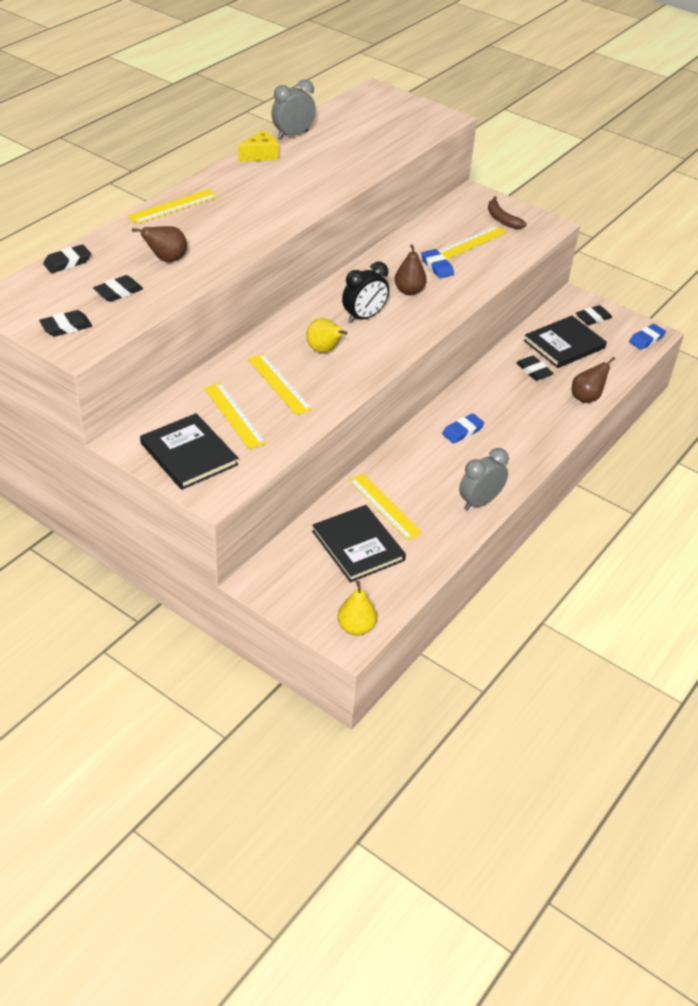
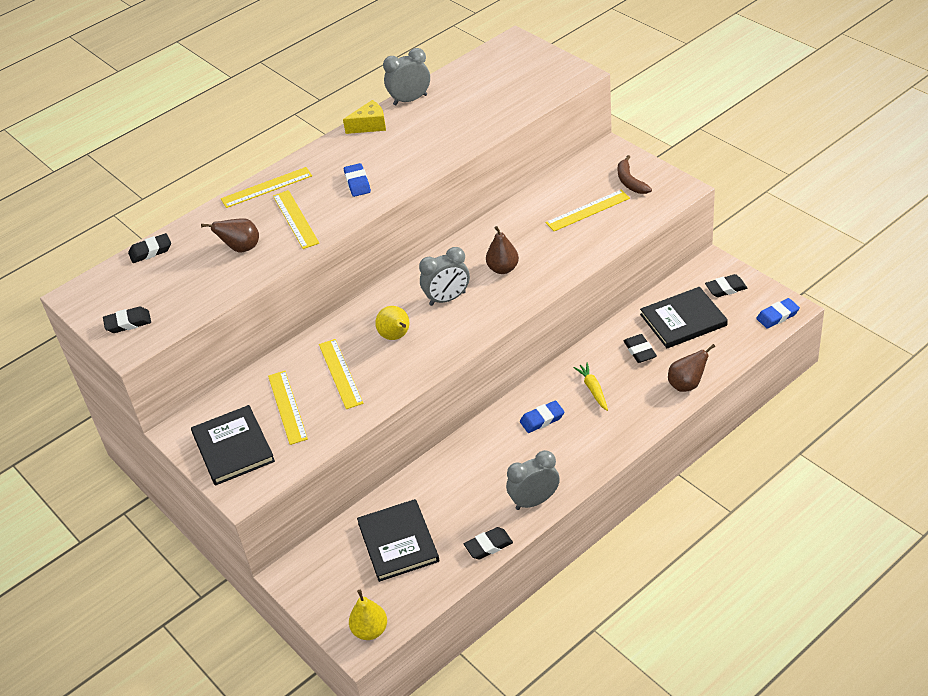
camera: 20 degrees right, 0 degrees up
black eraser [93,275,143,302] -> black eraser moved to [464,527,513,560]
black clock [342,261,389,323] -> grey clock [419,247,470,306]
yellow ruler [349,474,422,540] -> yellow ruler moved to [273,190,319,249]
blue eraser [421,249,454,279] -> blue eraser moved to [344,163,371,197]
none -> yellow carrot [573,363,608,411]

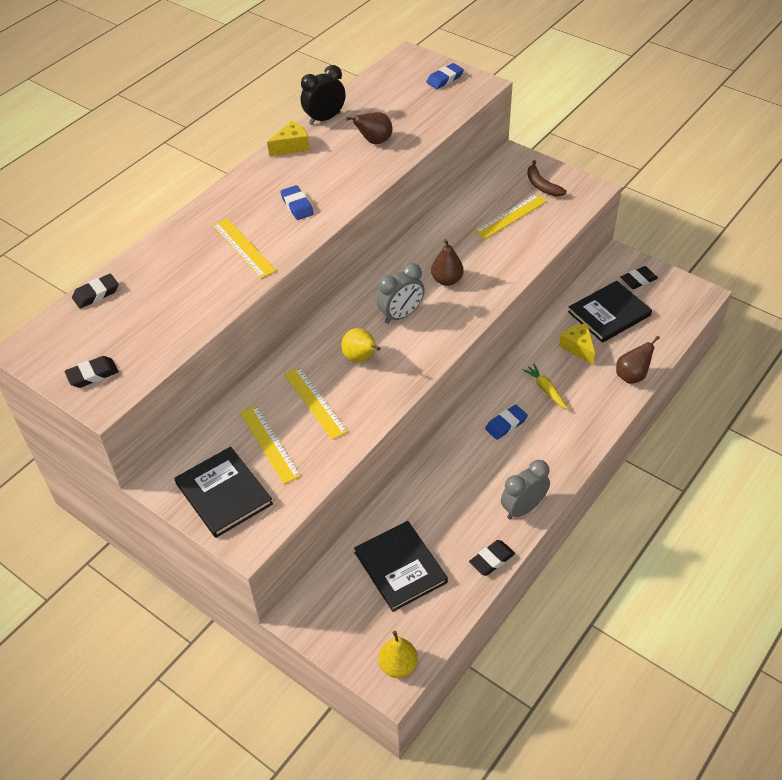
camera: 15 degrees left, 5 degrees up
brown pear [201,218,259,253] -> brown pear moved to [346,112,393,144]
yellow ruler [221,167,312,208] -> none
grey clock [383,48,430,105] -> black clock [301,65,346,125]
black eraser [623,334,657,363] -> yellow cheese [559,323,595,365]
blue eraser [756,298,800,329] -> blue eraser moved to [426,63,464,89]

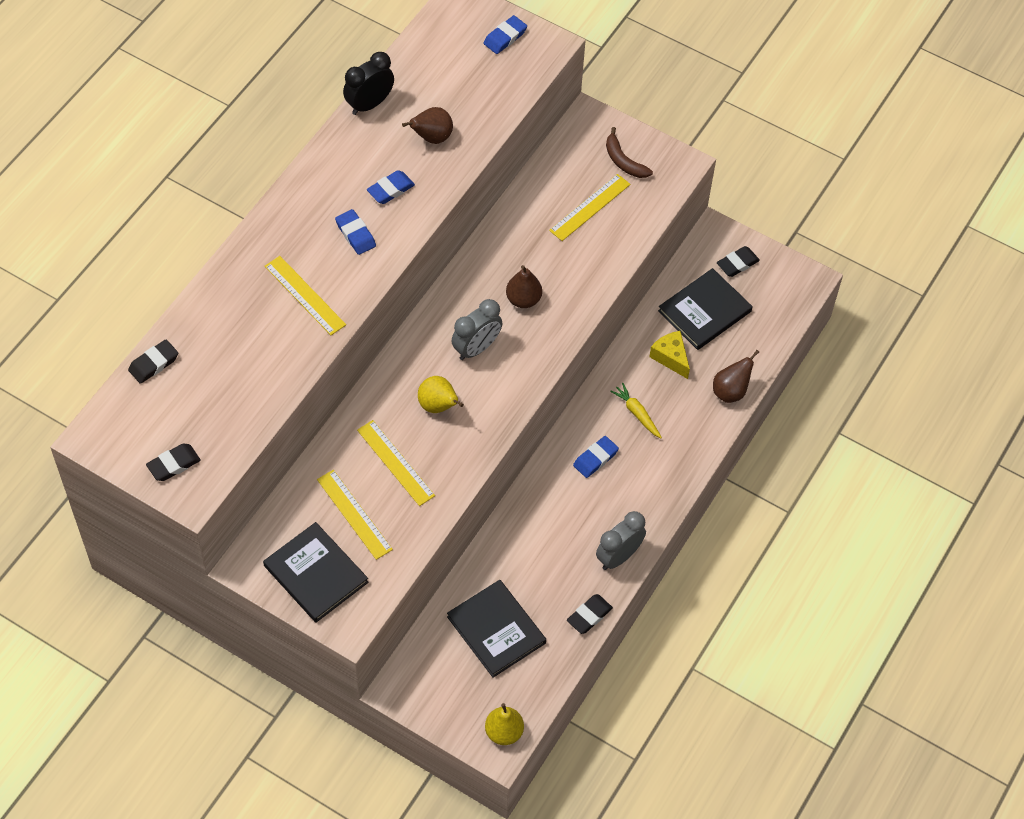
camera: 10 degrees left, 10 degrees up
yellow cheese [267,120,310,156] -> none
none -> blue eraser [367,170,415,204]

